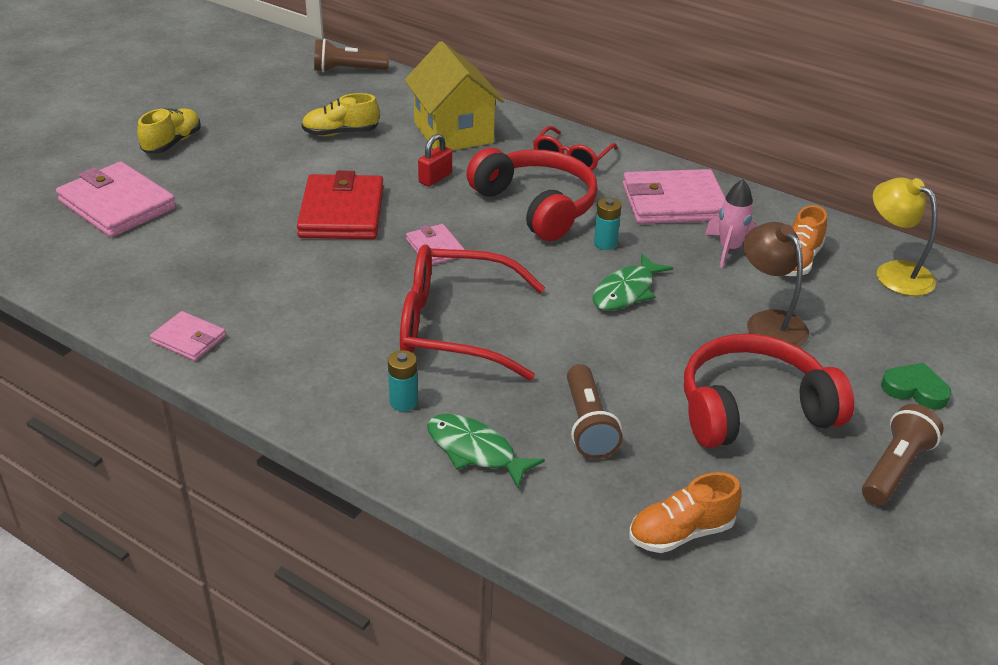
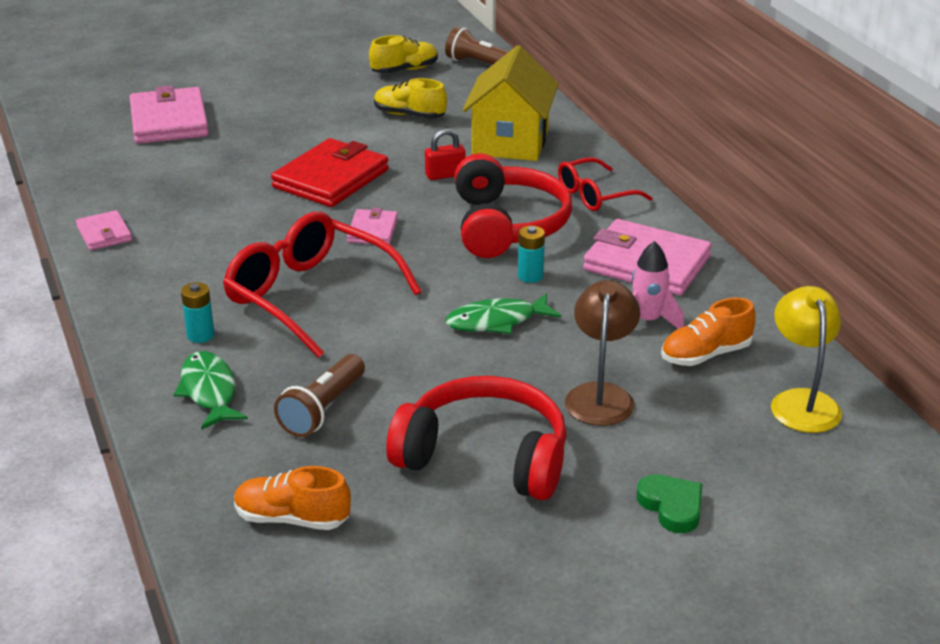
camera: 35 degrees right, 5 degrees down
yellow shoe [137,108,201,153] -> yellow shoe moved to [369,35,438,74]
brown flashlight [862,404,944,505] -> none

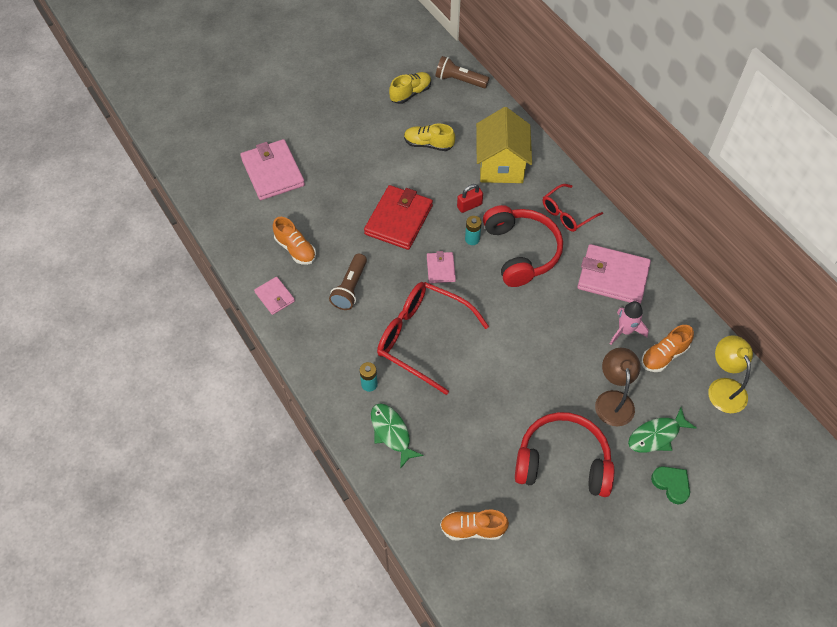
camera: 10 degrees left, 25 degrees up
brown flashlight [274,354,365,437] -> brown flashlight moved to [329,253,367,310]
green fish [446,293,561,334] -> green fish moved to [628,408,696,453]
turquoise battery [518,226,545,283] -> turquoise battery moved to [465,216,482,245]
none -> orange shoe [273,217,316,265]

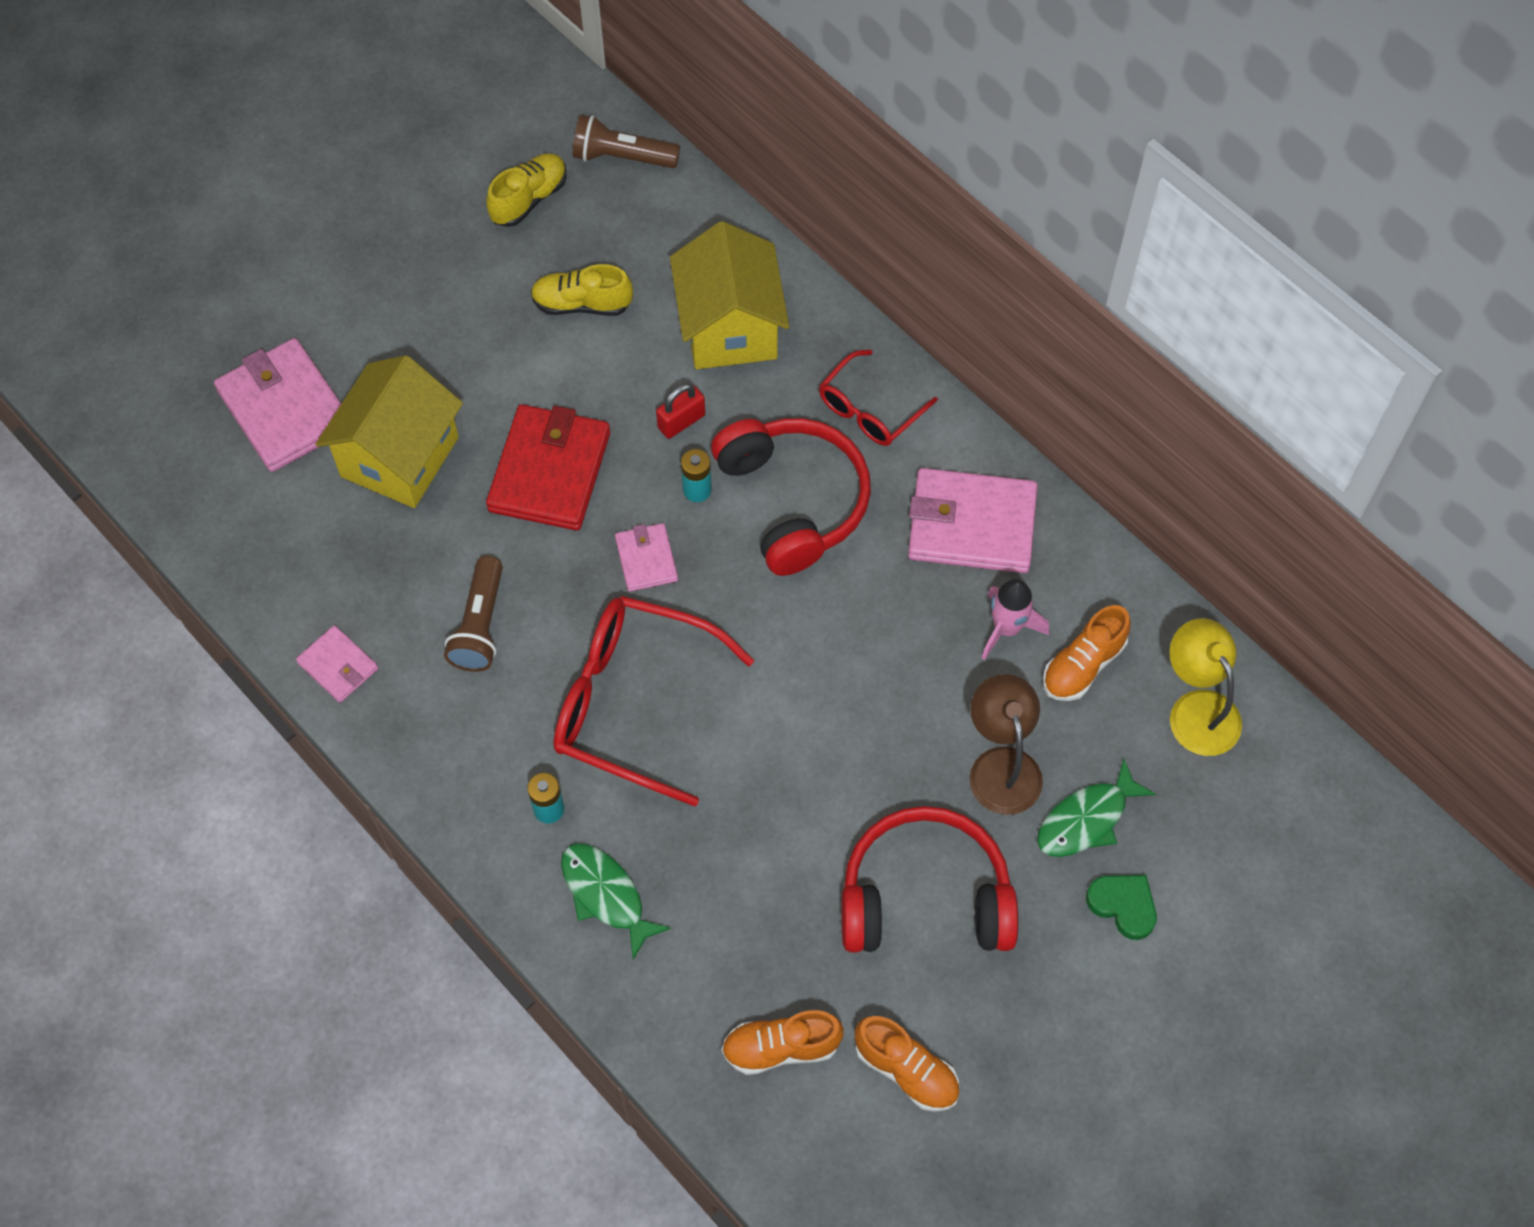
camera: 10 degrees left, 5 degrees up
orange shoe [273,217,316,265] -> orange shoe moved to [855,1016,960,1112]
none -> yellow house [316,355,463,508]

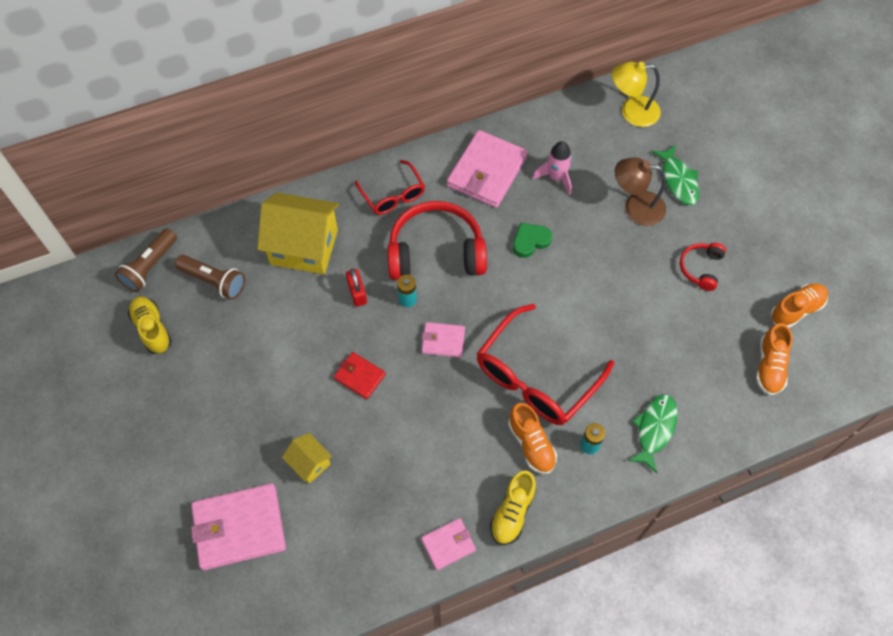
camera: 70 degrees left, 0 degrees up
yellow house [316,355,463,508] -> yellow house [282,433,332,484], size x0.49
brown flashlight [444,556,503,672] -> brown flashlight moved to [175,255,245,300]
red wallet [486,404,610,530] -> red wallet [334,352,386,399], size x0.52
yellow shoe [531,264,633,316] -> yellow shoe moved to [490,470,536,545]
green fish [561,843,671,960] -> green fish turned 135 degrees clockwise [628,394,678,473]
red headphones [841,806,1018,952] -> red headphones [680,243,726,291], size x0.49
orange shoe [1043,605,1131,701] -> orange shoe moved to [508,403,557,474]
green heart [1086,875,1157,940] -> green heart moved to [513,223,552,258]

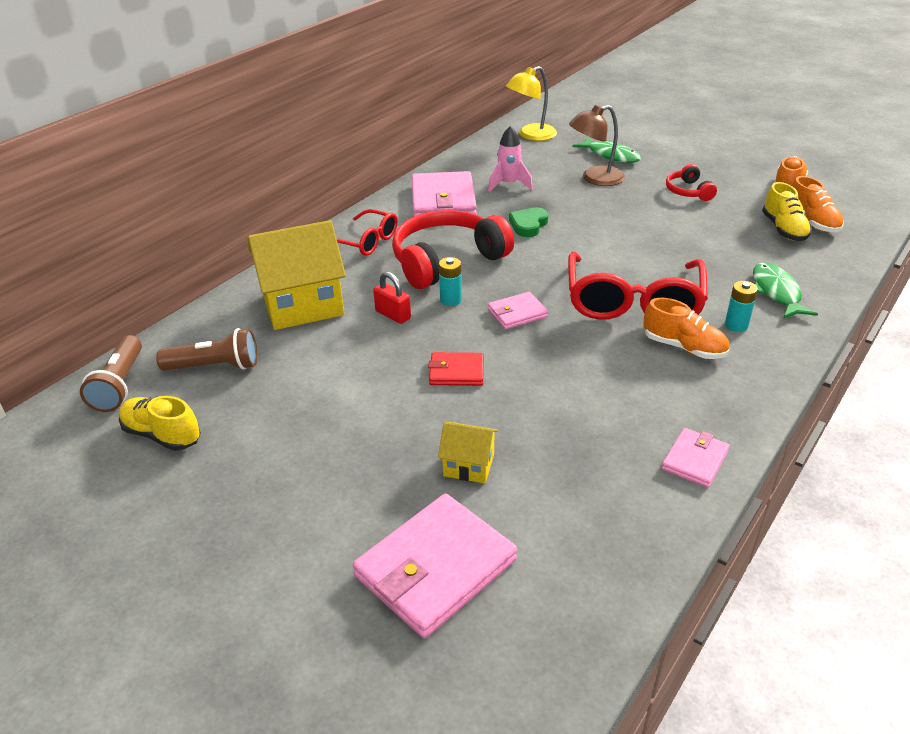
camera: 30 degrees left, 25 degrees down
yellow shoe [490,470,536,545] -> yellow shoe moved to [762,182,812,241]

